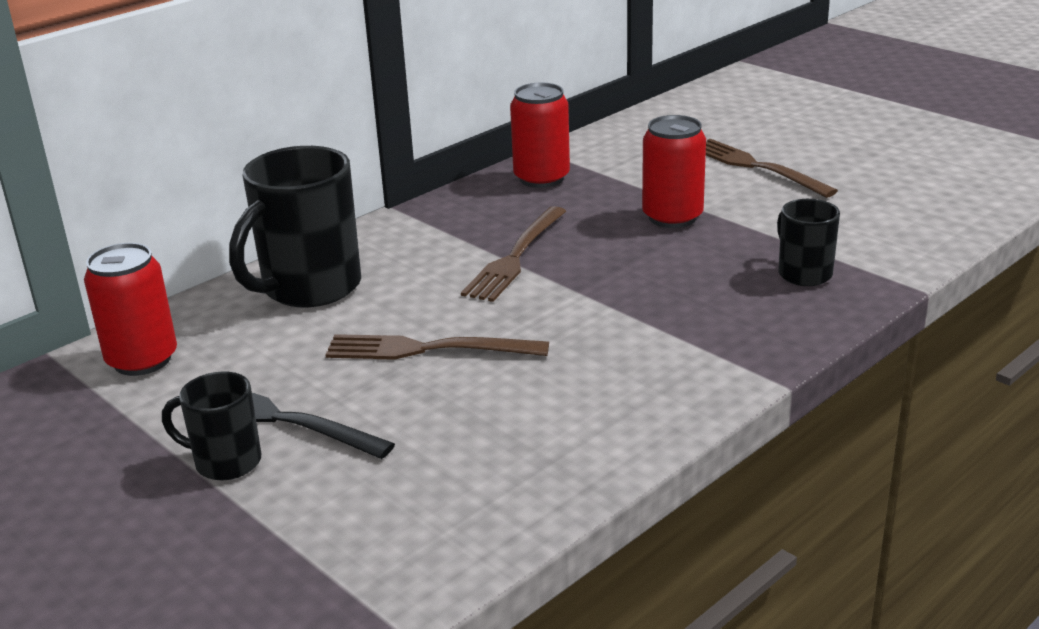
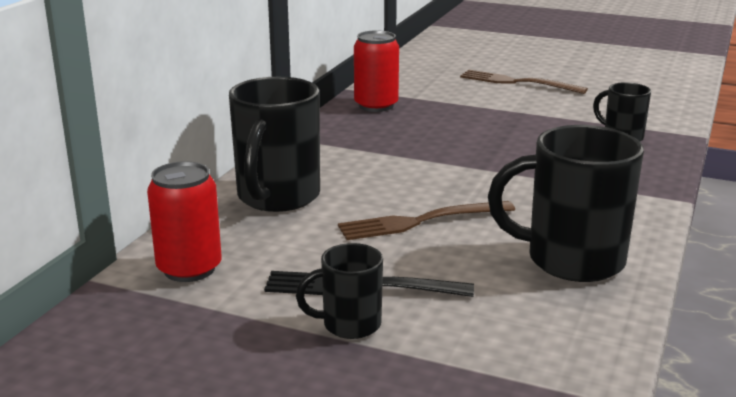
camera: 25 degrees left, 5 degrees down
brown fork [461,206,566,302] -> none
red can [642,115,706,228] -> none
none -> black mug [488,125,644,282]

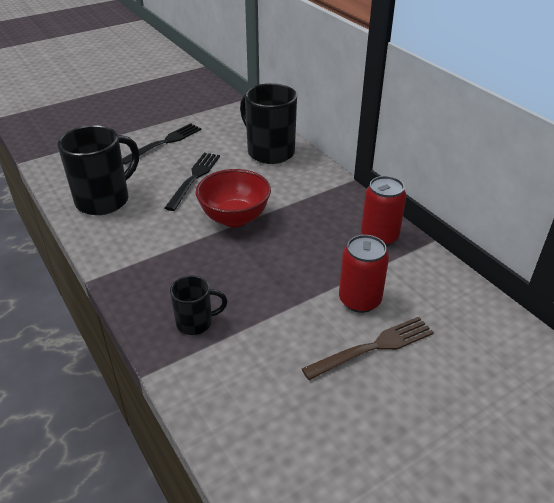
camera: 125 degrees right, 15 degrees up
red can [147,161,222,282] -> red can moved to [339,235,389,313]
black mug [296,243,383,339] -> none
brown fork [338,201,515,240] -> black fork [165,153,220,211]
none -> red bowl [196,169,271,227]

